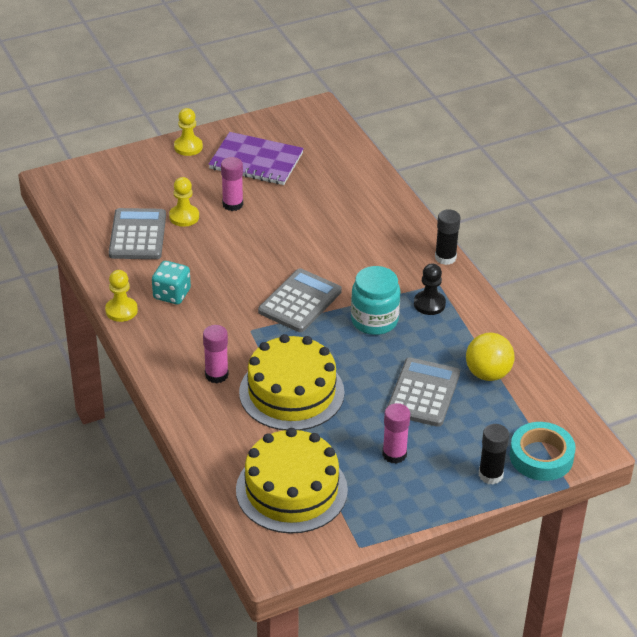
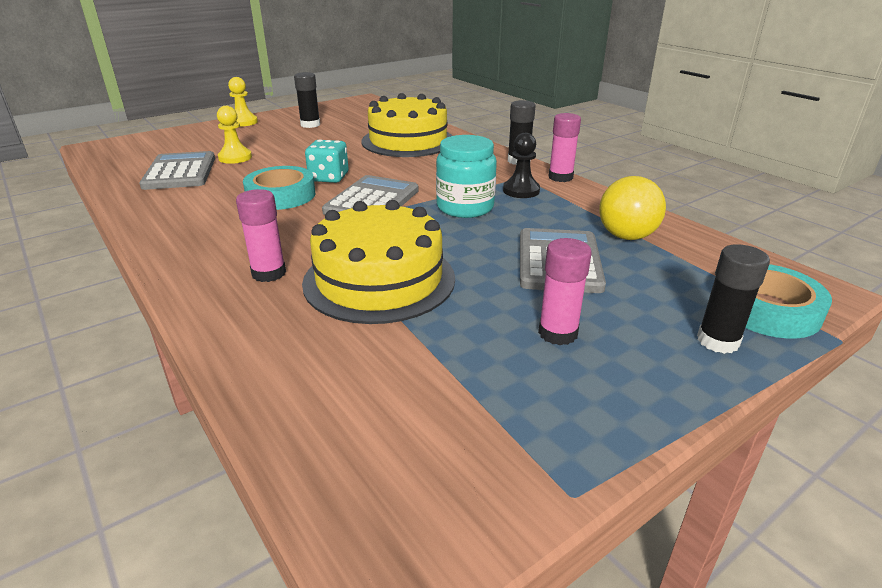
camera: 10 degrees left, 10 degrees down
yellow pawn [105,270,138,322] -> none
turquoise dice [152,261,191,304] -> turquoise dice moved to [305,140,348,183]
purple notebook [209,132,304,185] -> black glue stick [294,72,320,128]
pink glue stick [221,157,243,211] -> pink glue stick moved to [548,113,581,182]
yellow cake [236,428,348,534] -> yellow cake moved to [361,93,453,157]
none -> turquoise tape [243,166,315,210]

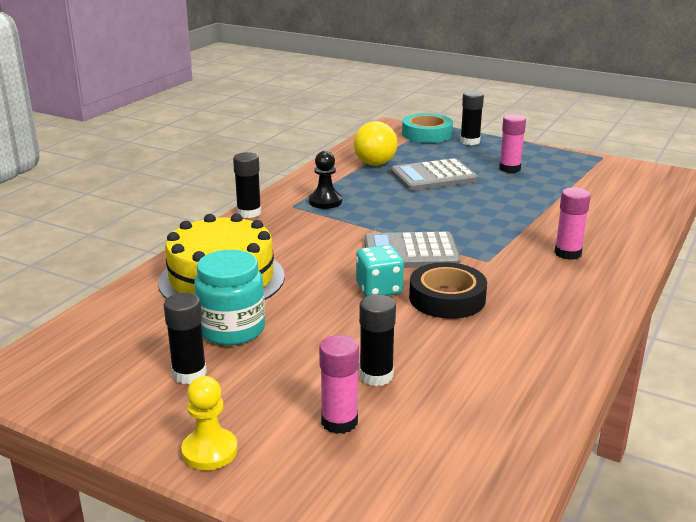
camera: 115 degrees left, 5 degrees down
grey calculator [139,151,215,190] -> none
yellow pawn [217,106,252,164] -> black glue stick [359,294,396,386]
turquoise tape [243,166,315,210] -> black tape [409,262,487,319]
yellow cake [302,200,455,324] -> none
turquoise jar [436,135,497,218] -> turquoise jar moved to [194,250,265,346]
pink glue stick [548,113,581,182] -> pink glue stick moved to [319,335,359,434]

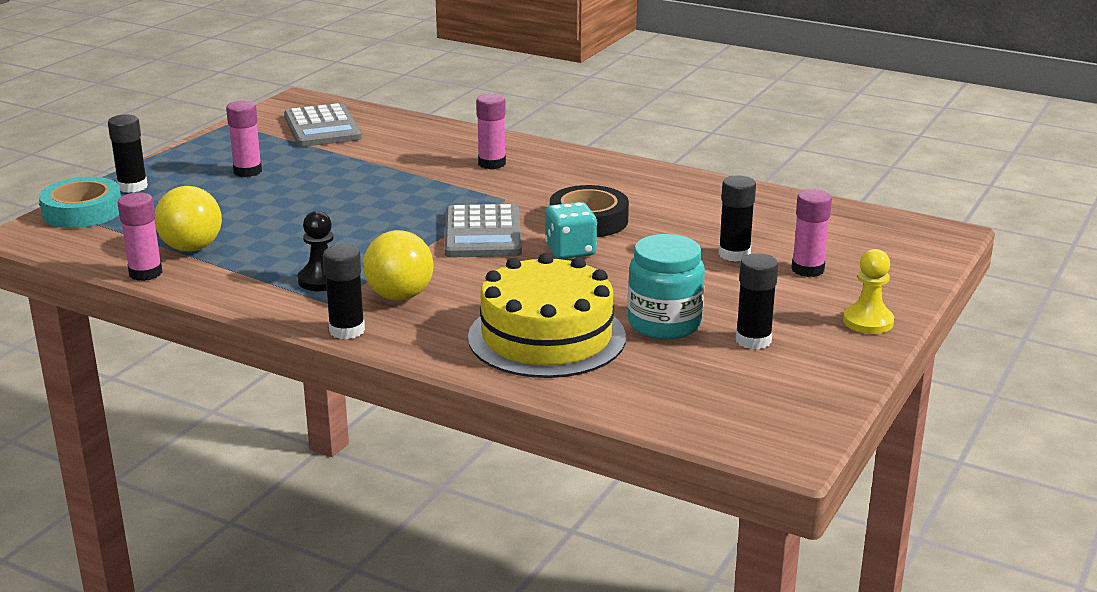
camera: 90 degrees left, 0 degrees up
grey calculator [391,158,478,191] -> grey calculator moved to [284,103,362,147]
none -> pink glue stick [118,193,163,281]
none -> yellow ball [363,230,434,301]

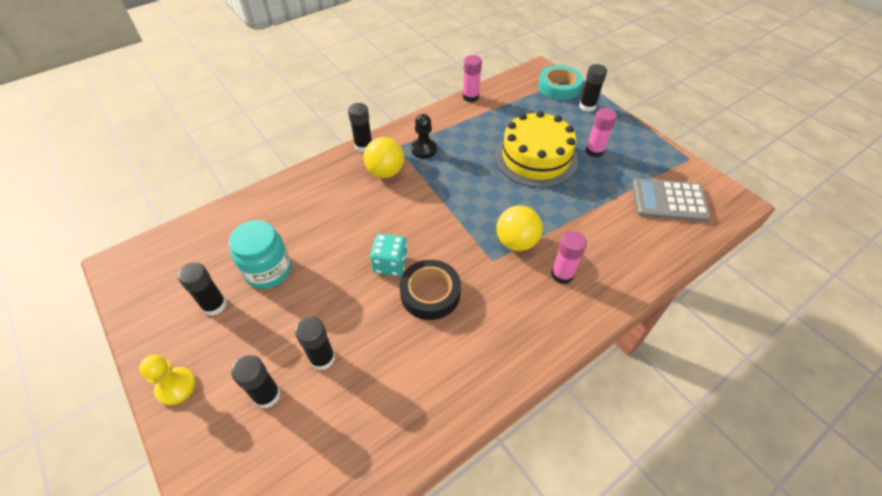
camera: 115 degrees right, 25 degrees up
yellow ball [155,186,222,252] -> yellow ball moved to [496,205,543,251]
grey calculator [445,204,522,257] -> none
yellow cake [468,253,626,378] -> yellow cake moved to [495,111,578,188]
pink glue stick [791,189,832,277] -> black glue stick [231,355,281,408]

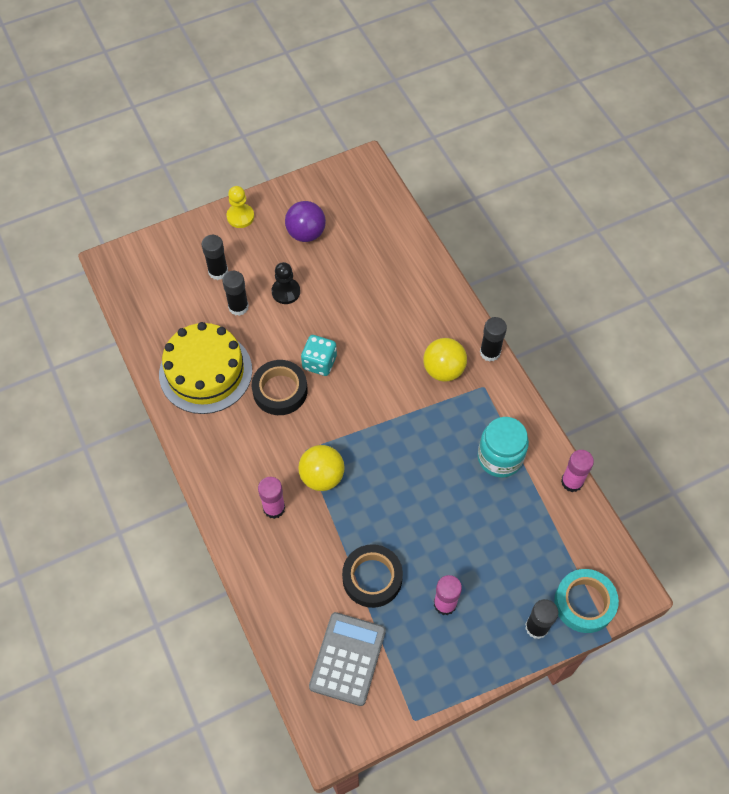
camera: 100 degrees right, 10 degrees up
black glue stick [178,262,227,316] -> purple ball [285,201,326,242]
turquoise jar [229,220,291,289] -> turquoise jar moved to [478,417,529,478]
black pawn [411,114,437,159] -> black pawn moved to [272,262,300,304]
yellow cake [495,111,578,188] -> yellow cake moved to [159,322,252,414]
none -> black tape [342,544,403,608]

